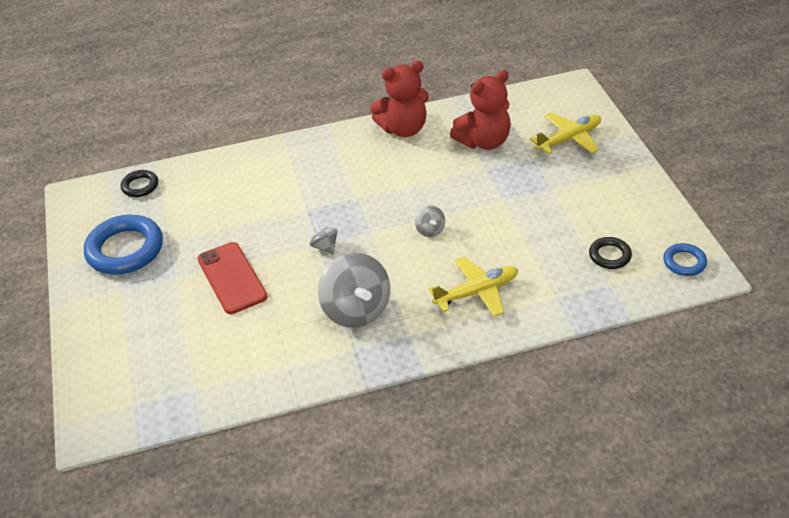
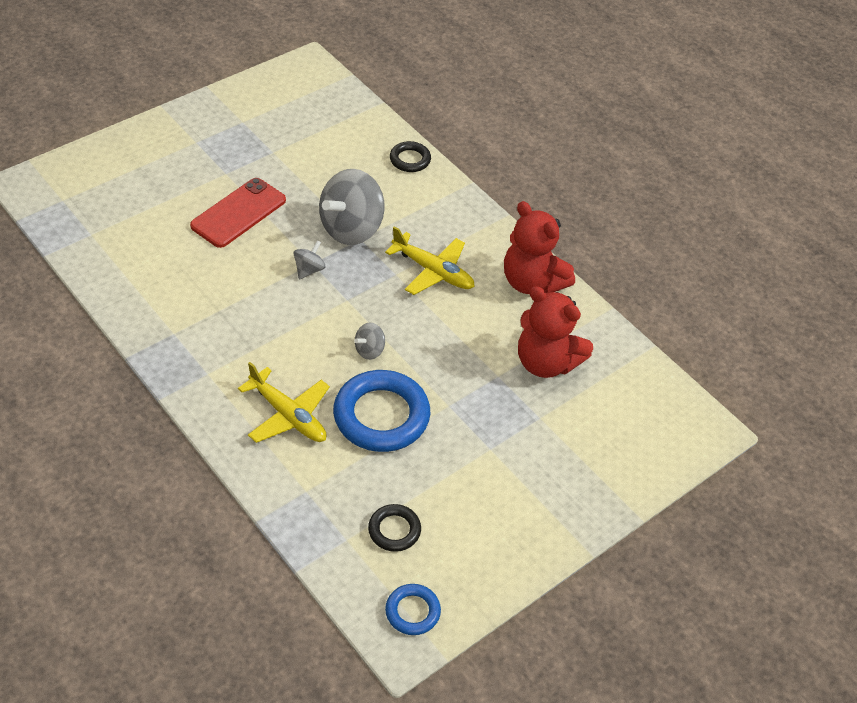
camera: 60 degrees right, 5 degrees up
blue ring [84,215,163,275] -> blue ring moved to [333,370,430,452]
black ring [121,170,158,197] -> black ring moved to [390,141,431,172]
grey spinning top [318,253,390,328] -> grey spinning top moved to [319,169,384,245]
yellow plane [530,112,601,154] -> yellow plane moved to [385,226,475,295]

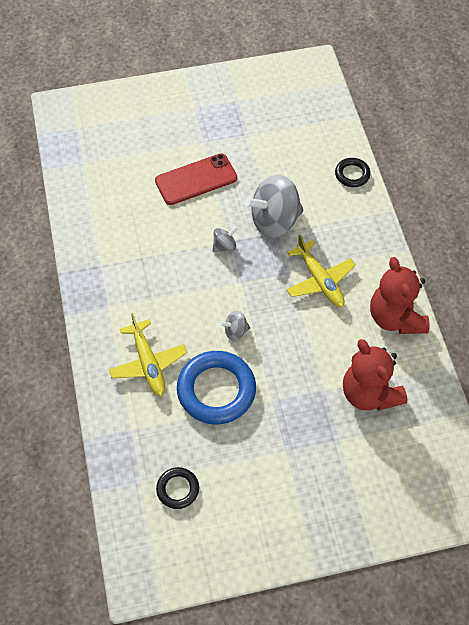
camera: 30 degrees right, 10 degrees up
blue ring [385,584,441,635] -> none

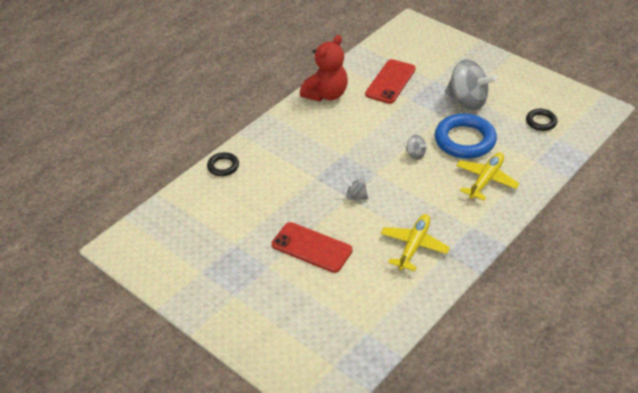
camera: 125 degrees left, 15 degrees down
grey spinning top [245,174,303,238] -> grey spinning top moved to [445,59,497,110]
yellow plane [287,235,356,307] -> yellow plane moved to [381,214,450,271]
red teddy bear [343,339,407,411] -> red phone [365,59,416,104]

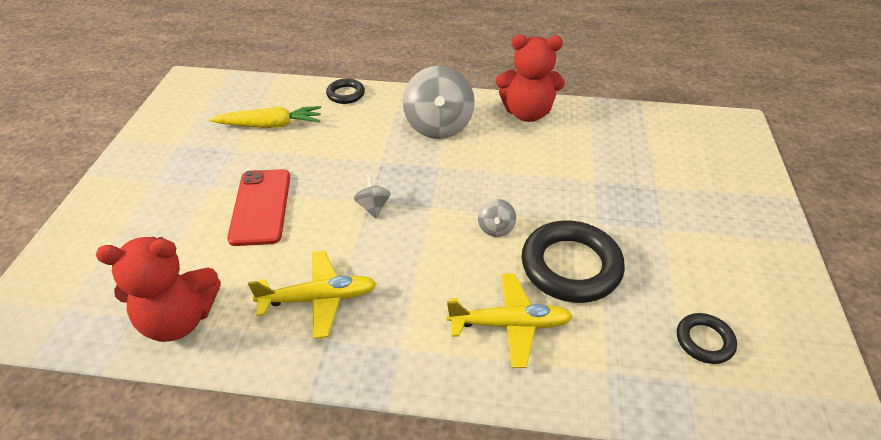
camera: 55 degrees right, 0 degrees up
red phone [365,59,416,104] -> none
blue ring [435,113,497,159] -> black ring [521,220,625,303]
grey spinning top [445,59,497,110] -> grey spinning top moved to [403,66,475,139]
none -> red teddy bear [95,237,221,342]
none -> yellow carrot [209,106,321,128]

